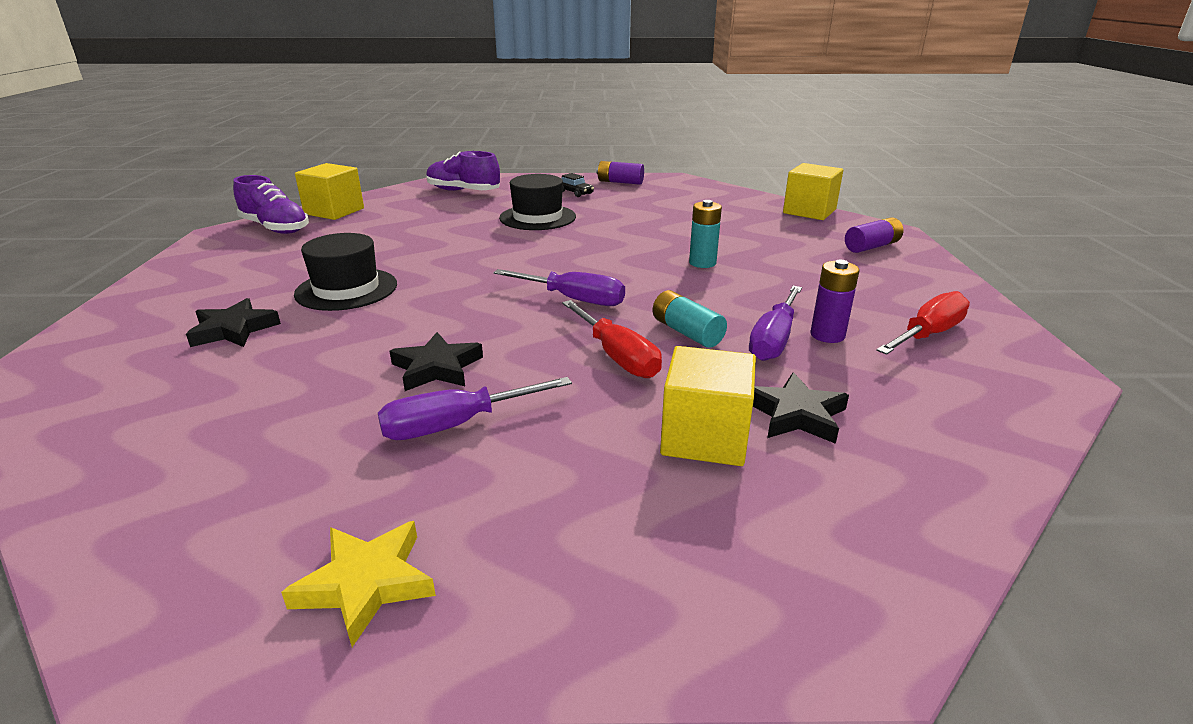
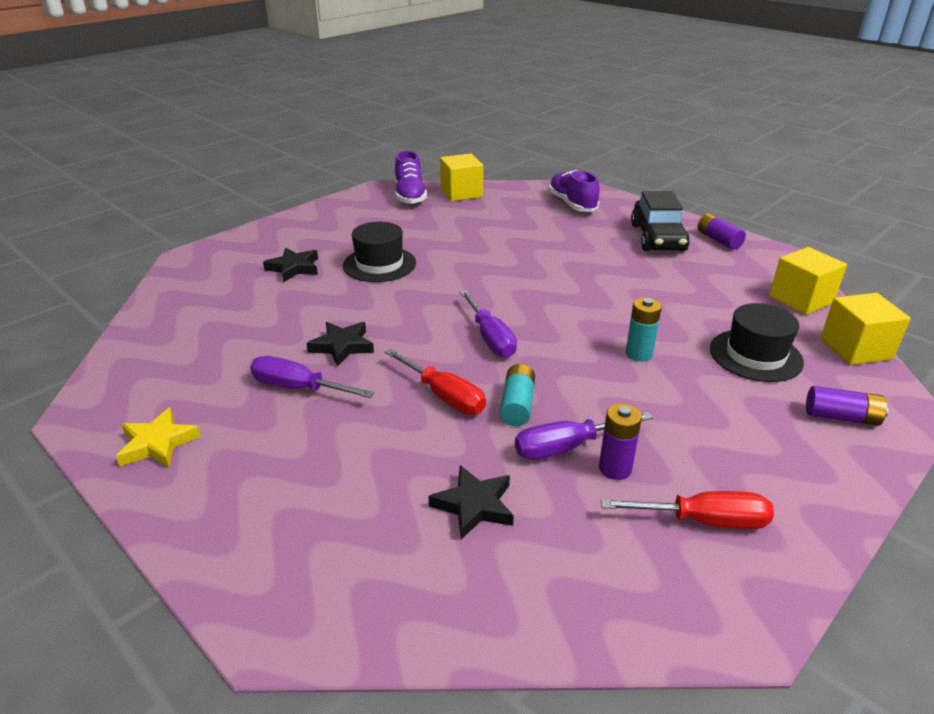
camera: 45 degrees right, 5 degrees up
black hat [499,174,576,230] -> black hat moved to [710,303,804,382]
black car [561,173,594,197] -> black car [631,191,690,251], size x2.29
red screwdriver [562,300,662,378] -> red screwdriver turned 60 degrees counterclockwise [385,348,486,414]
yellow cube [660,346,756,466] -> yellow cube moved to [769,247,847,315]

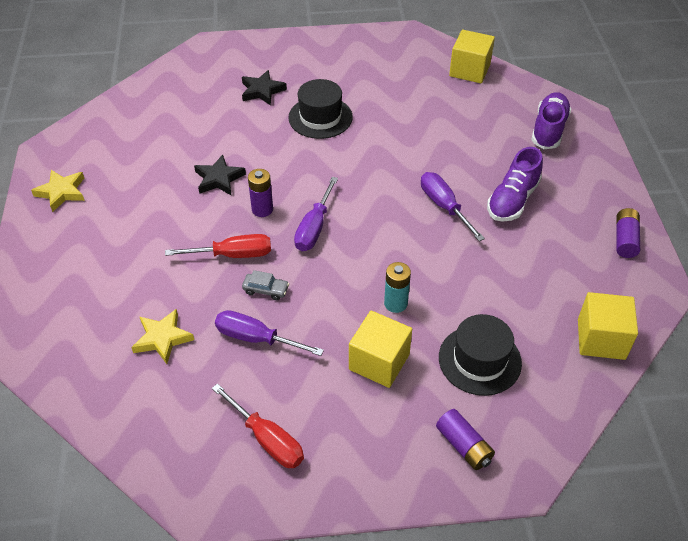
camera: 40 degrees right, 15 degrees up
purple screwdriver [250,356,374,398] -> purple screwdriver moved to [421,172,485,241]
red screwdriver [385,348,486,414] -> red screwdriver turned 90 degrees counterclockwise [165,234,271,258]
purple shoe [395,151,427,205] -> purple shoe moved to [487,147,543,222]
black star [428,465,514,539] -> yellow star [131,309,194,364]
turquoise battery [500,364,535,426] -> grey car [242,270,289,300]
purple battery [599,403,642,480] -> purple battery moved to [248,169,273,217]
black car [631,191,690,251] -> none
yellow cube [820,293,910,365] -> yellow cube moved to [349,311,412,388]

